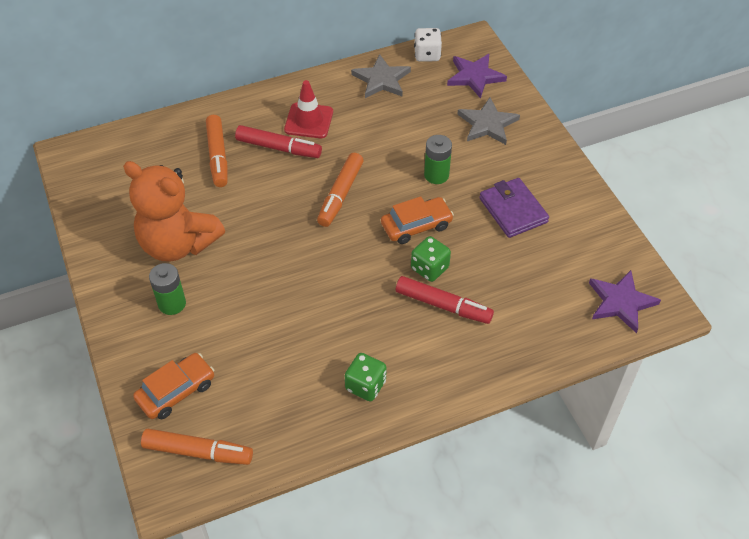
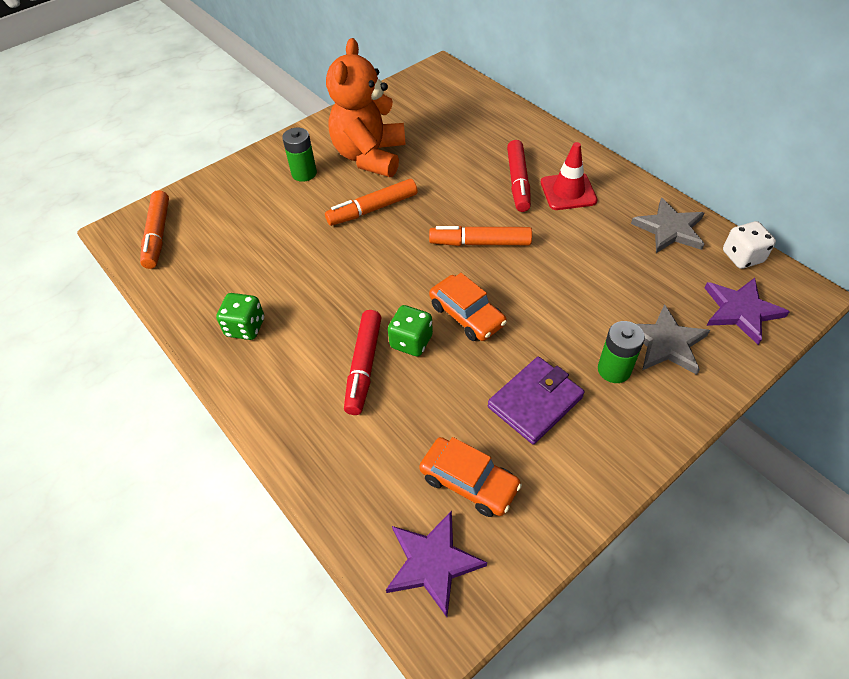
camera: 75 degrees right, 0 degrees up
orange car [133,353,214,419] -> orange car moved to [419,437,522,517]
orange marker [206,115,228,187] -> orange marker moved to [325,179,417,226]
green battery [424,135,452,184] -> green battery moved to [598,321,645,383]

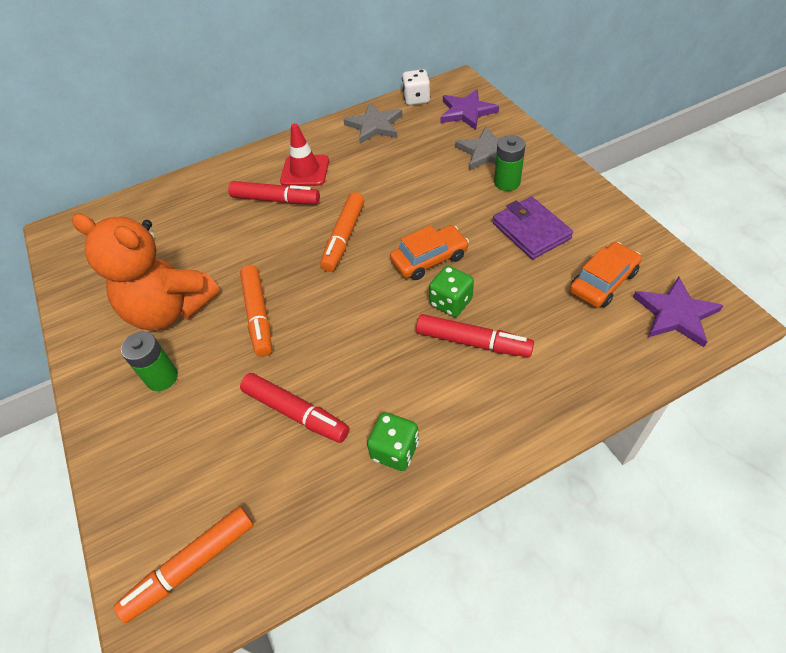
camera: 75 degrees left, 0 degrees up
orange marker [140,190,169,269] -> orange marker turned 135 degrees clockwise [114,506,254,623]
none -> red marker [240,373,349,443]

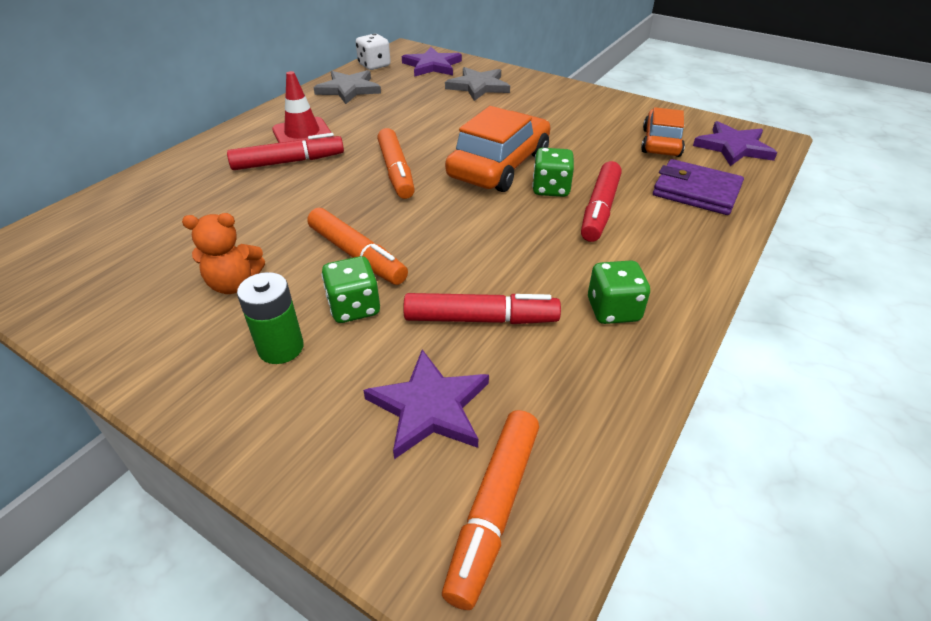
camera: 35 degrees left, 10 degrees down
orange teddy bear [72,213,220,330] -> orange teddy bear [182,213,265,294], size x0.50
orange car [390,225,469,280] -> orange car [445,106,551,192], size x1.54
red marker [416,314,534,357] -> red marker turned 120 degrees clockwise [581,161,622,242]
purple wallet [493,196,573,259] -> purple wallet moved to [653,159,744,215]
green battery [494,135,526,191] -> none
none -> green dice [321,256,380,323]
none -> purple star [363,349,489,459]

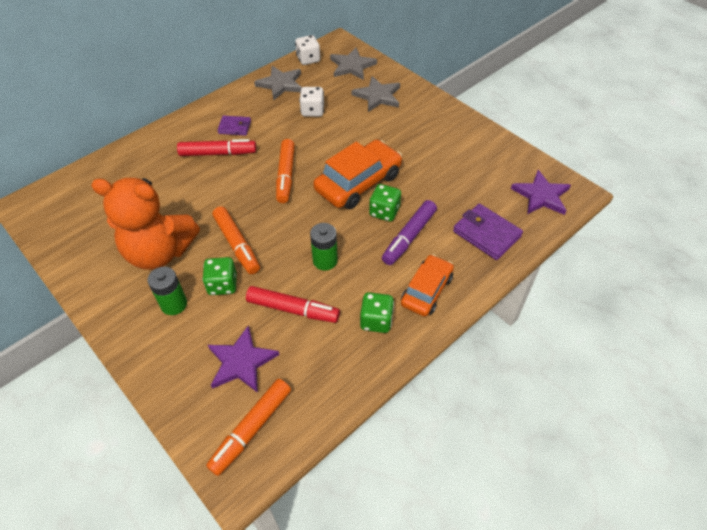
camera: 15 degrees right, 10 degrees up
orange teddy bear [182,213,265,294] -> orange teddy bear [91,178,200,269], size x2.00
red traffic cone [272,71,333,143] -> purple wallet [217,116,251,136]
purple star [402,47,462,77] -> grey star [330,47,377,80]
red marker [581,161,622,242] -> purple marker [382,200,437,265]
orange car [641,107,685,157] -> orange car moved to [401,254,454,316]
none -> white dice [299,87,324,117]
none -> green battery [310,223,338,271]

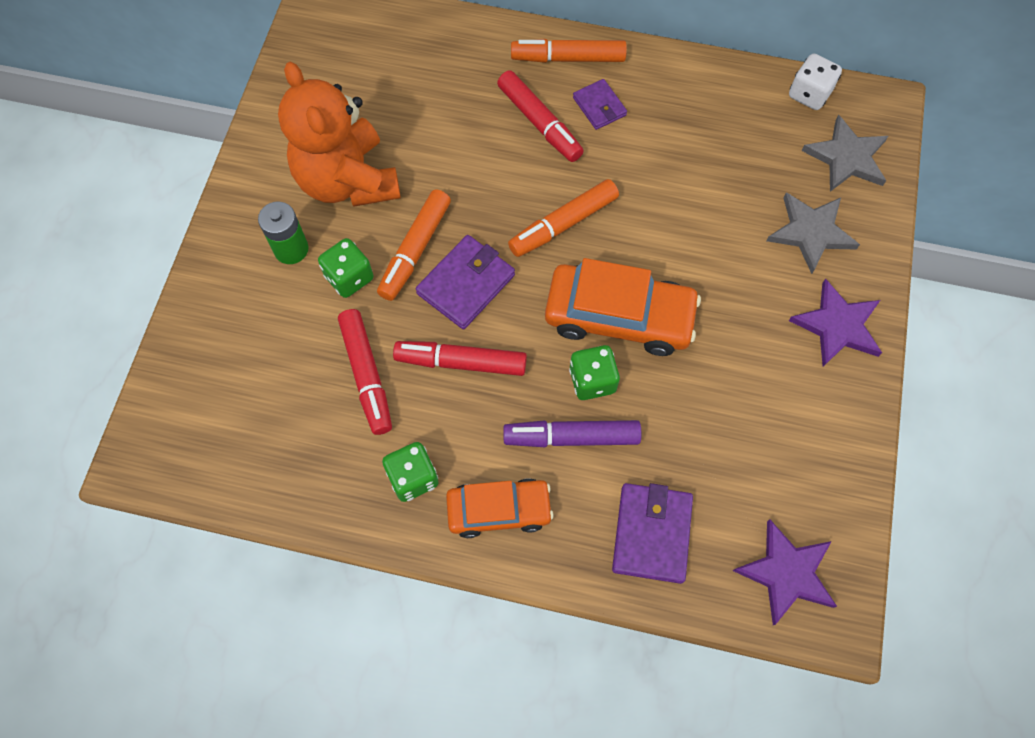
camera: 55 degrees right, 15 degrees up
orange marker [206,379,291,476] -> orange marker moved to [511,39,627,63]
purple star [208,326,280,393] -> purple star moved to [789,279,882,367]
grey star [254,66,302,100] -> none
white dice [299,87,324,117] -> none
green battery [310,223,338,271] -> red marker [393,341,527,376]
none -> purple wallet [416,235,515,329]

